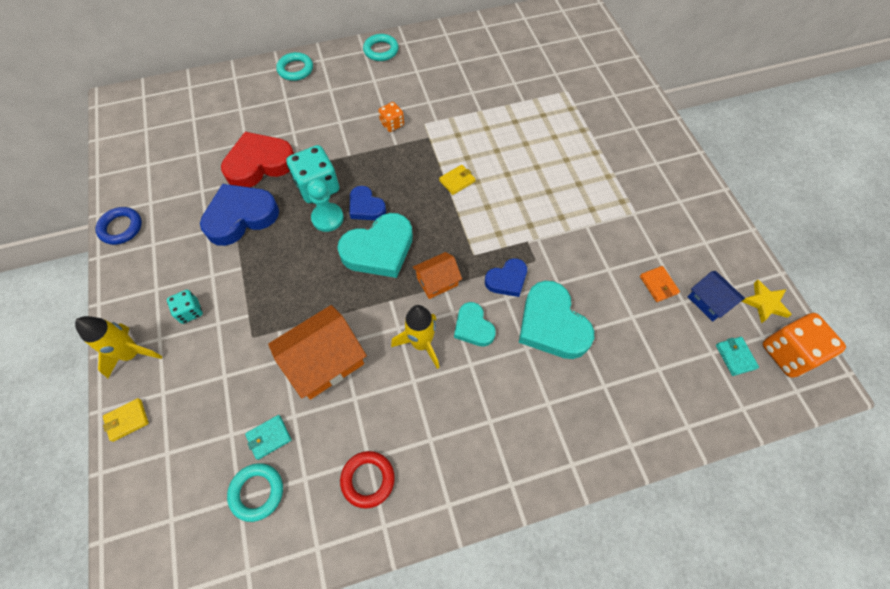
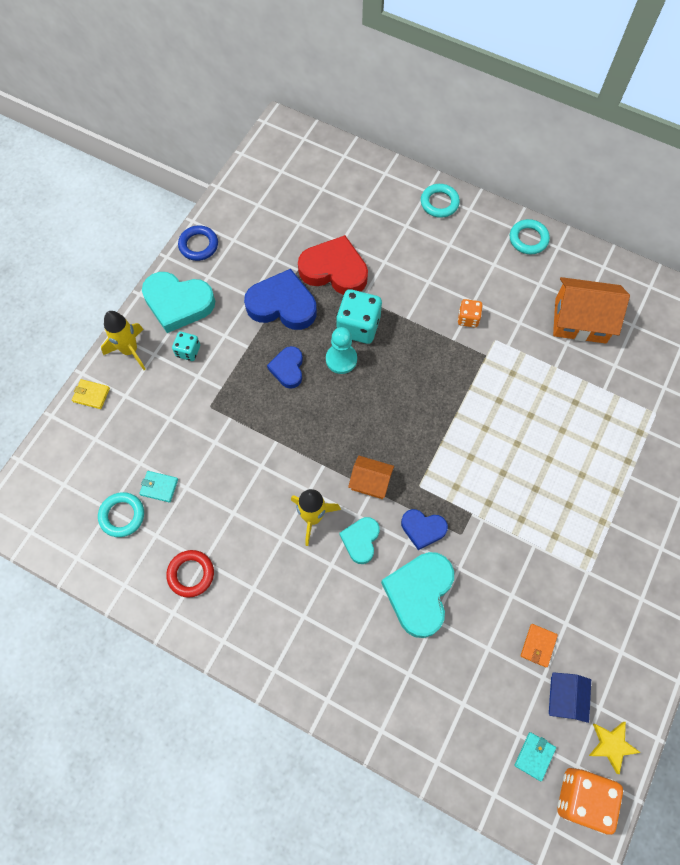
camera: 45 degrees right, 5 degrees up
orange house [268,305,367,400] -> orange house moved to [553,277,630,344]
turquoise heart [337,213,413,278] -> turquoise heart moved to [142,272,215,333]
blue heart [349,186,386,220] -> blue heart moved to [267,346,303,389]
yellow wallet [439,165,476,195] -> none

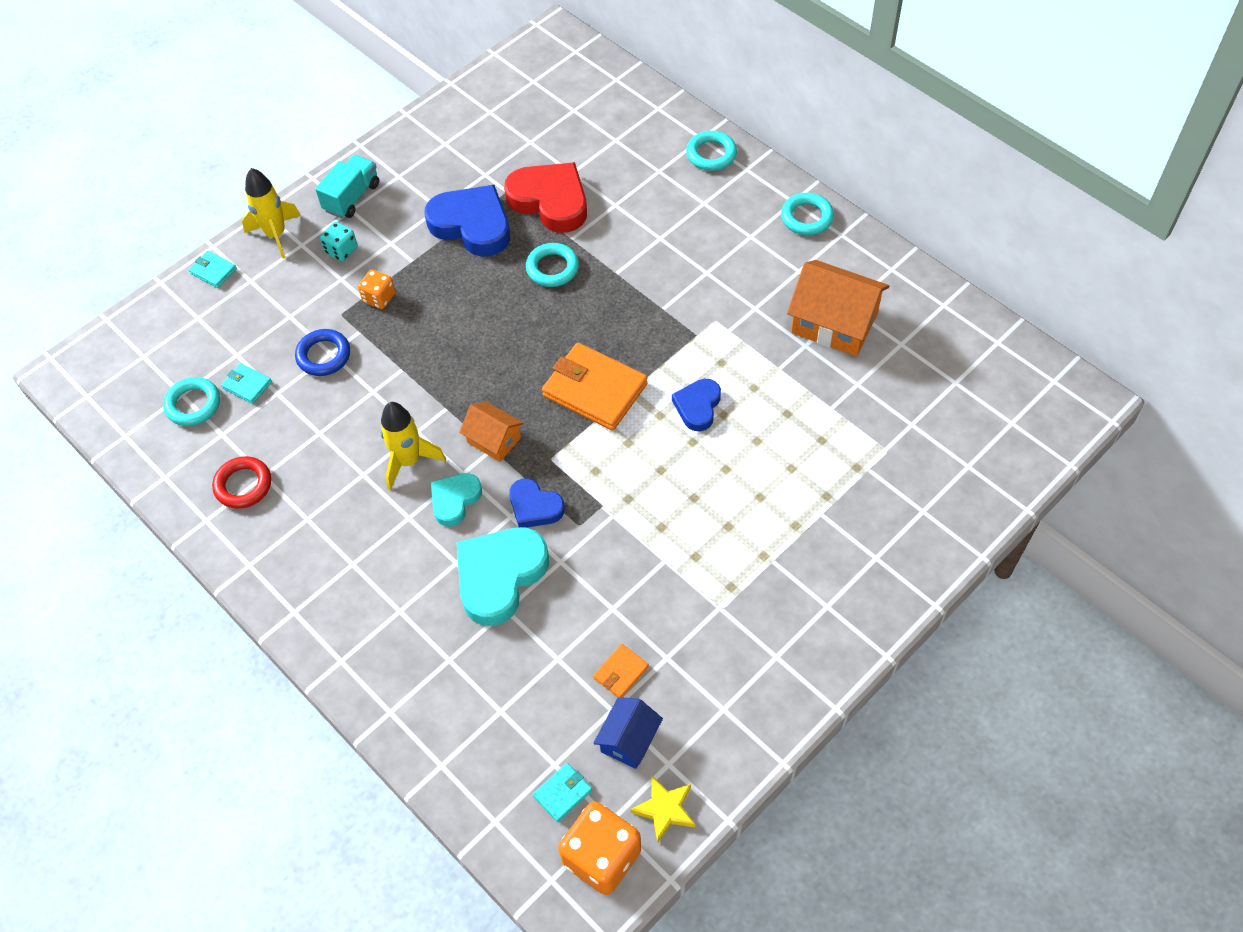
camera: 20 degrees right, 10 degrees down
yellow wallet [72,379,110,409] -> turquoise wallet [189,251,237,288]
turquoise heart [142,272,215,333] -> turquoise truck [315,155,379,218]
blue ring [178,225,218,261] -> blue ring moved to [295,329,350,376]
blue heart [267,346,303,389] -> blue heart moved to [672,379,721,431]
turquoise pawn [326,327,357,374] -> none
turquoise dice [336,289,382,344] -> turquoise ring [526,243,579,287]
orange dice [458,299,483,328] -> orange dice moved to [358,269,395,309]
none -> orange wallet [542,343,648,431]

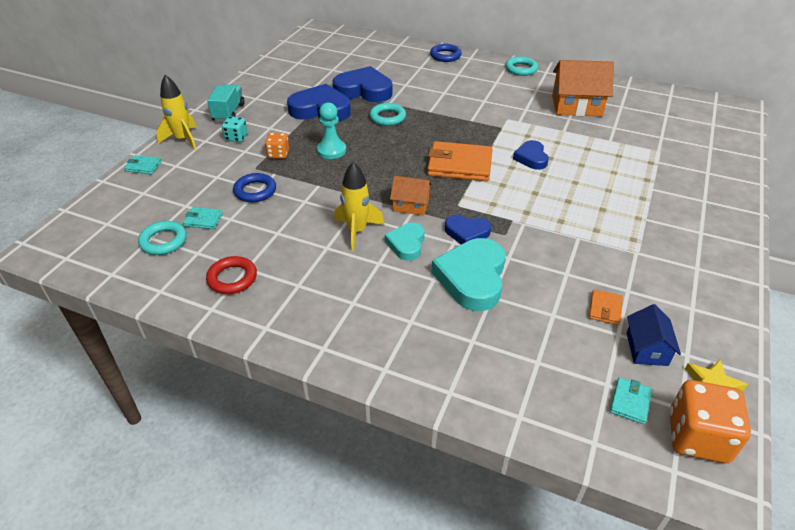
camera: 25 degrees left, 15 degrees down
red heart [504,162,587,233] -> blue heart [333,66,392,102]
turquoise ring [686,131,737,171] -> blue ring [430,44,462,62]
none -> turquoise pawn [317,103,346,159]

